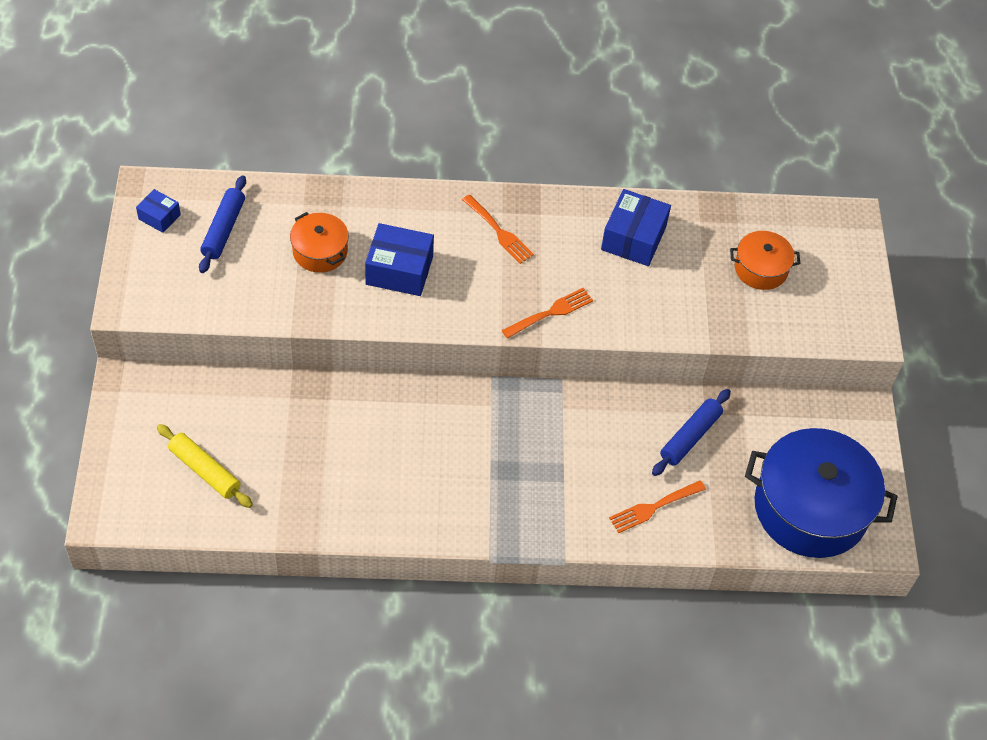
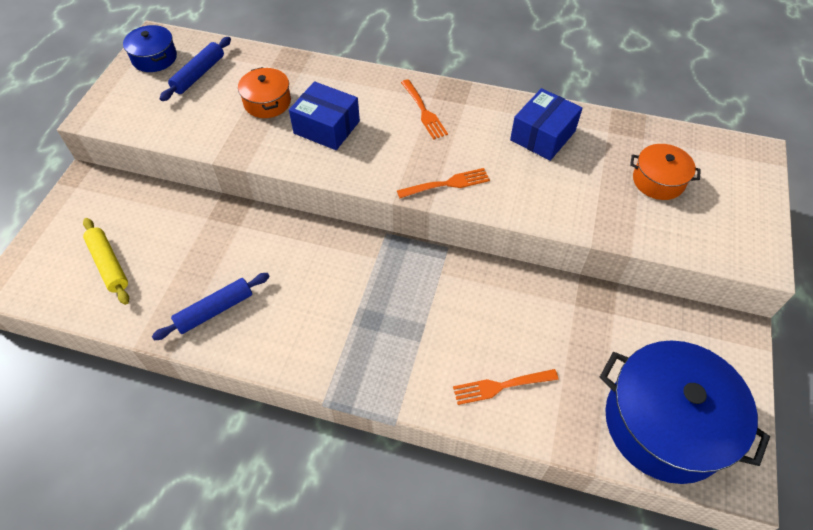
camera: 20 degrees right, 0 degrees up
blue box [136,189,181,233] -> blue pot [123,25,177,72]
blue rolling pin [652,389,731,476] -> blue rolling pin moved to [152,273,270,340]

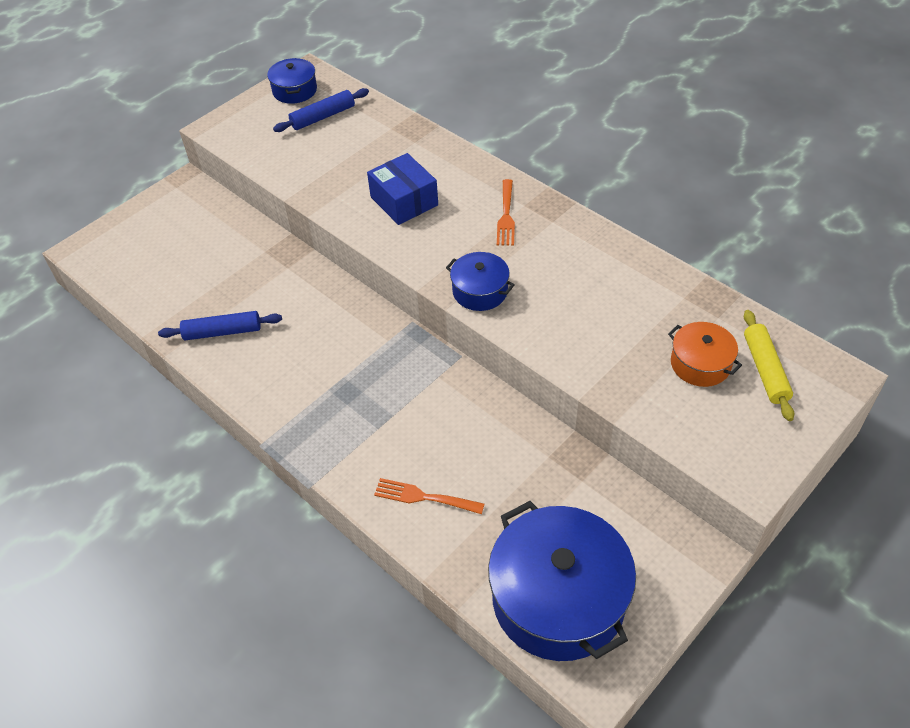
camera: 30 degrees right, 5 degrees down
yellow rolling pin [83,218,129,305] -> yellow rolling pin moved to [744,310,794,421]
orange pot [238,67,291,118] -> none
orange fork [397,168,490,198] -> blue pot [446,252,515,311]
blue box [510,88,582,161] -> none

